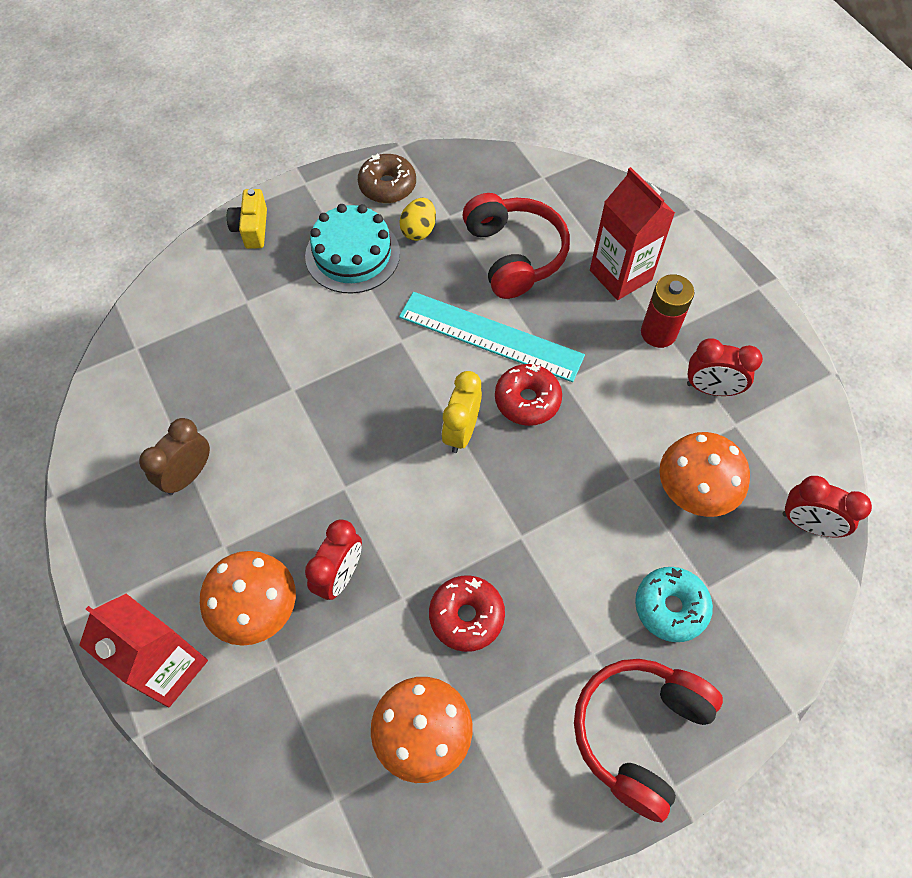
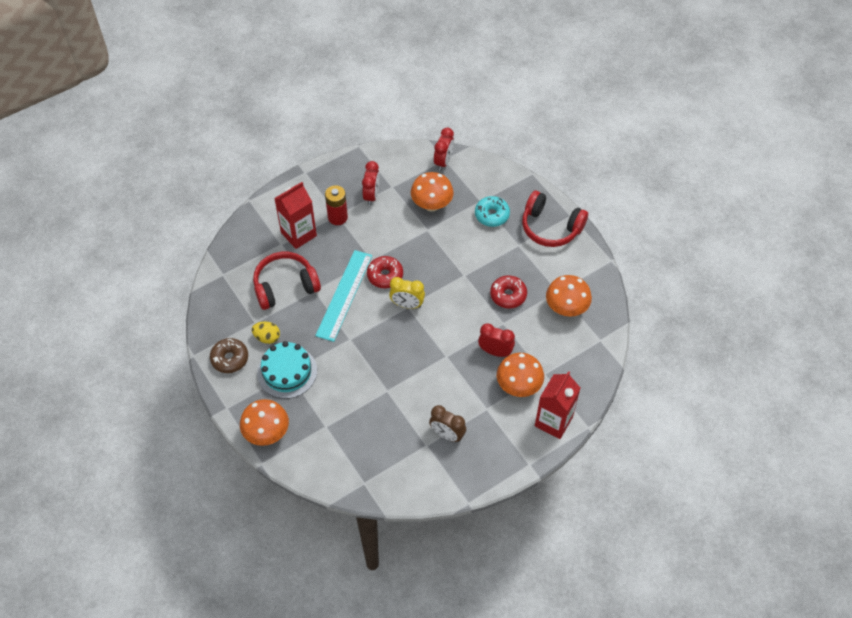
camera: 95 degrees left, 5 degrees down
yellow camera [227,189,267,249] -> orange mushroom [240,399,289,446]

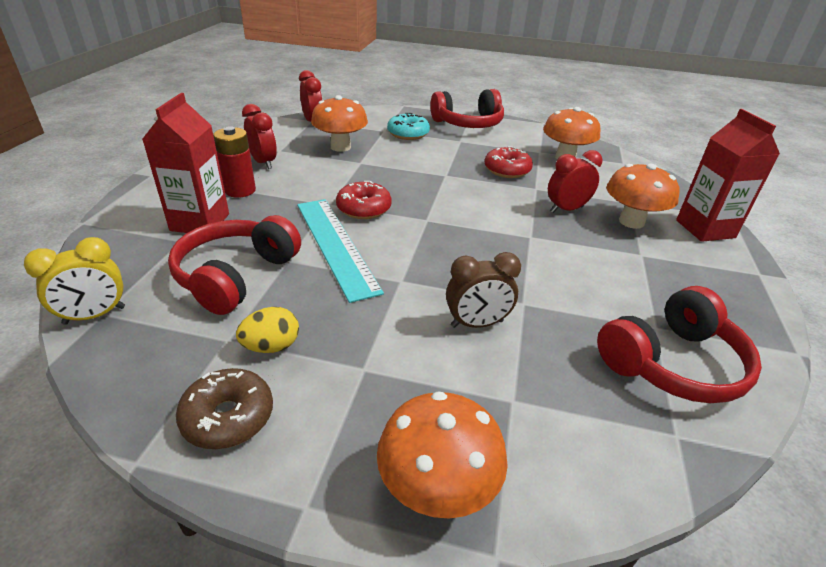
camera: 45 degrees left, 20 degrees down
turquoise cake [257,341,317,399] -> none
yellow clock [389,277,425,309] -> yellow clock moved to [24,237,125,325]
brown clock [429,405,466,442] -> brown clock moved to [446,252,521,328]
none -> red headphones [597,286,762,403]

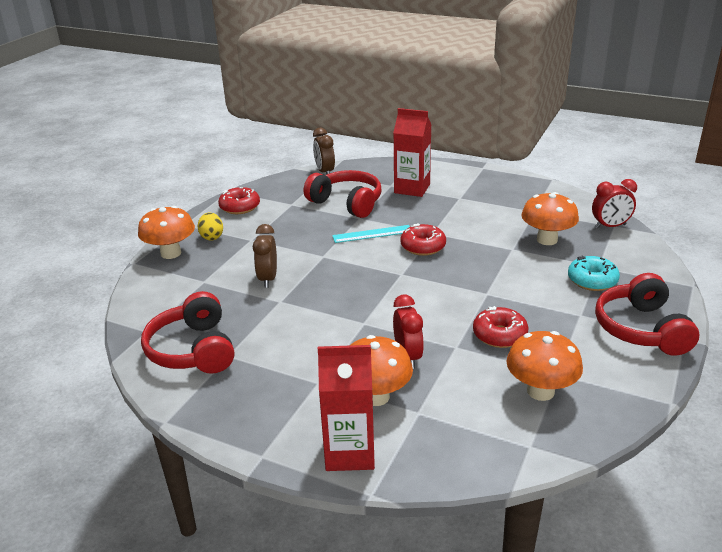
camera: 105 degrees right, 5 degrees down
yellow clock [24,237,125,325] -> brown clock [313,128,335,174]
brown donut [176,368,273,449] -> red donut [218,187,260,214]
red battery [213,126,256,198] -> none
yellow egg [236,307,299,353] -> yellow egg moved to [198,212,223,240]
red clock [242,104,277,169] -> none
turquoise ruler [297,199,384,303] -> turquoise ruler [332,225,410,243], size x0.61

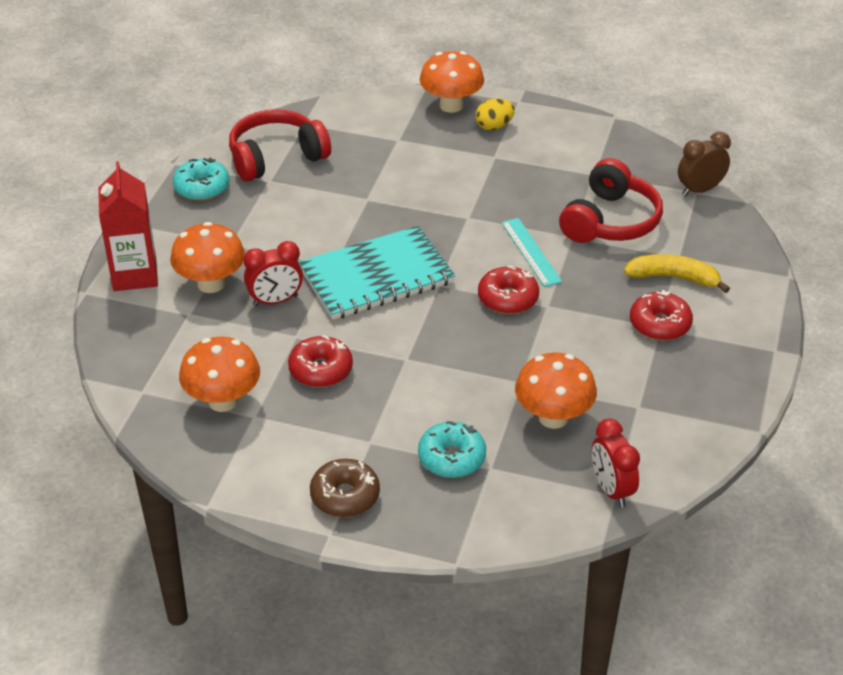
camera: 80 degrees right, 10 degrees up
red donut [218,187,260,214] -> red donut moved to [630,290,693,341]
brown clock [253,224,277,288] -> none
red carton [393,108,431,197] -> yellow banana [624,254,730,293]
red headphones [595,273,699,356] -> brown donut [310,459,380,517]
none -> turquoise donut [173,158,230,201]
none -> turquoise notebook [298,226,455,320]

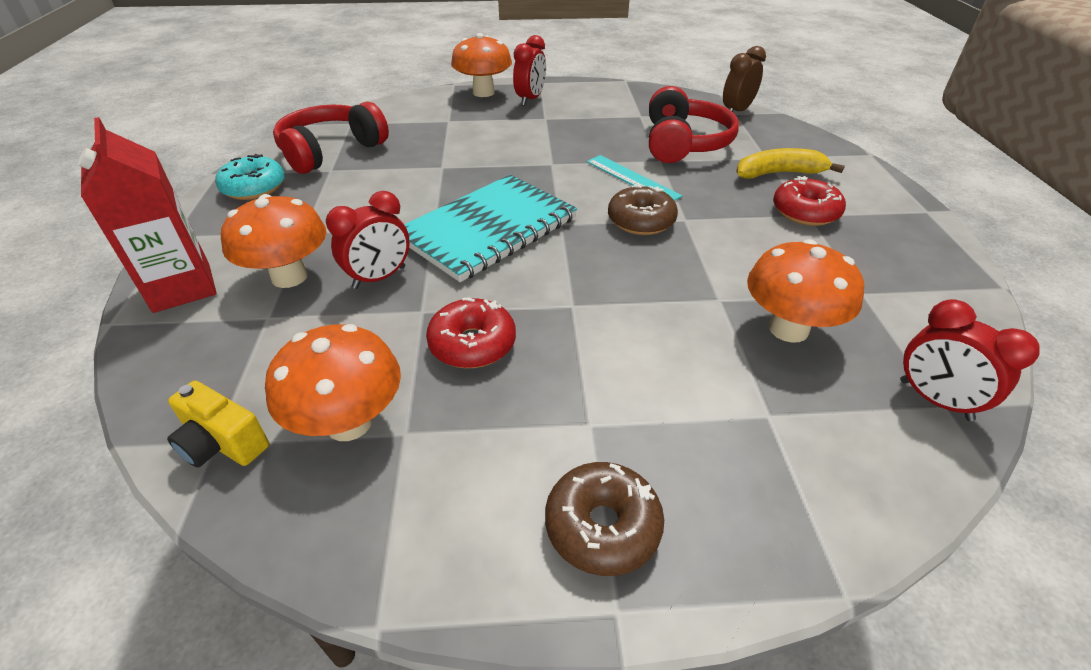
camera: 20 degrees left, 0 degrees up
turquoise donut [418,421,486,478] -> none
yellow egg [475,98,515,131] -> red clock [513,35,546,106]
red donut [478,266,539,314] -> brown donut [608,185,678,235]
none -> yellow camera [167,381,269,468]

